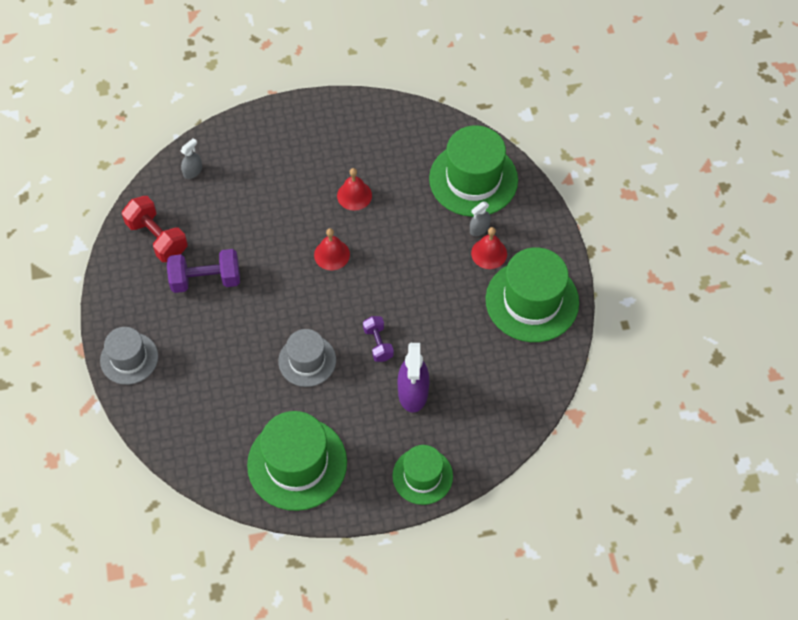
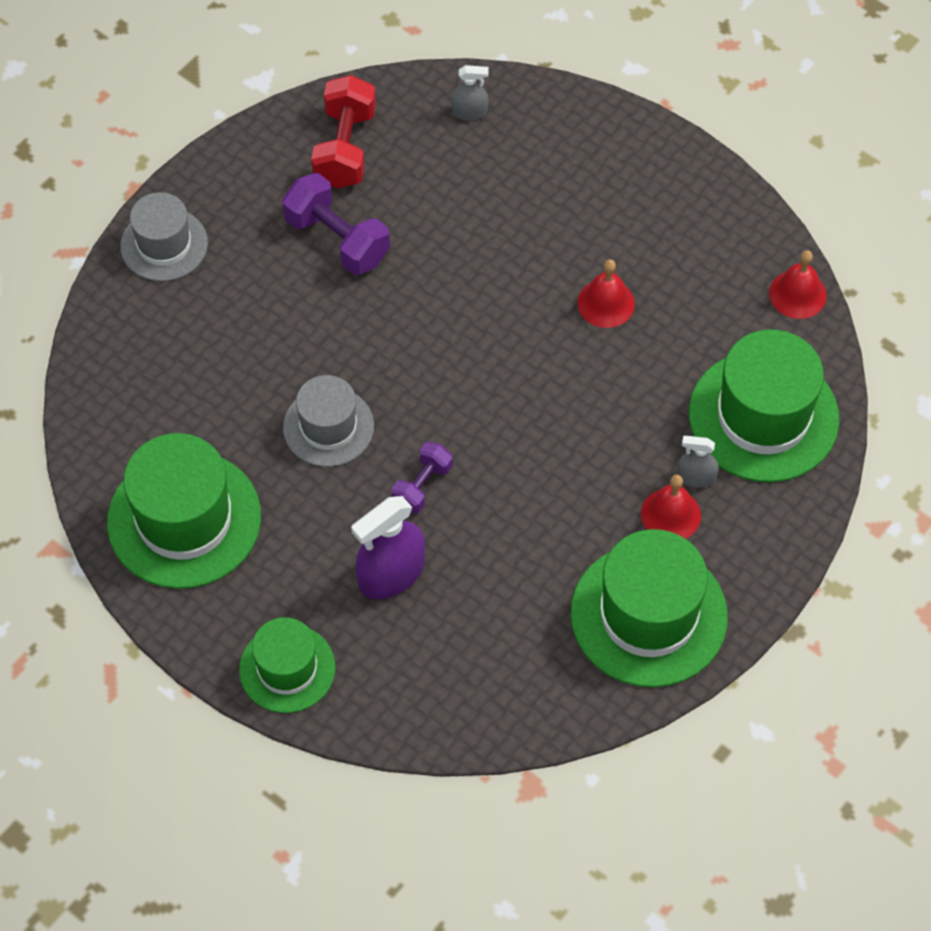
camera: 50 degrees right, 0 degrees up
red bell [314,228,350,270] -> red bell moved to [769,250,827,319]

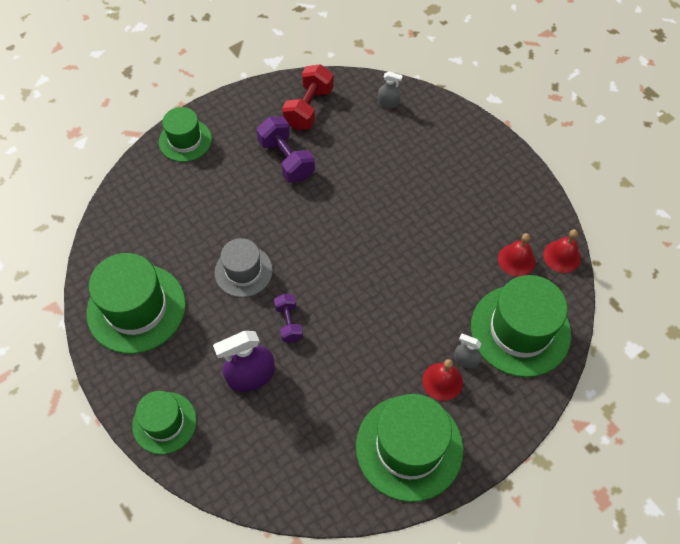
camera: 15 degrees right, 0 degrees up
grey hat [120,192,208,281] -> green hat [159,107,212,162]
purple dumbbell [391,442,453,513] -> purple dumbbell turned 60 degrees counterclockwise [274,294,303,342]
red bell [577,259,635,328] -> red bell moved to [498,233,535,277]

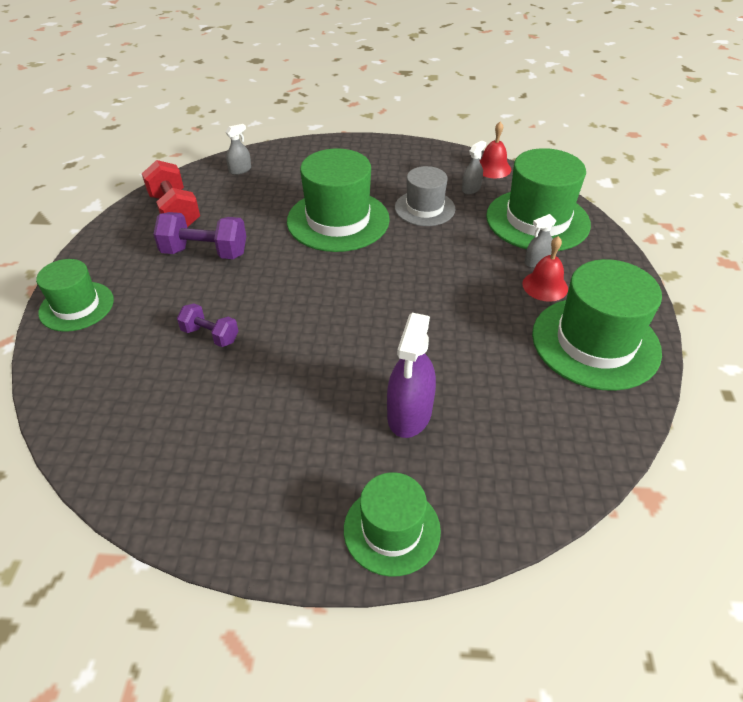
camera: 50 degrees left, 15 degrees down
green hat [86,253,186,354] -> green hat moved to [287,148,390,252]
grey hat [215,238,273,297] -> grey hat moved to [395,166,456,226]
purple dumbbell [274,294,303,342] -> purple dumbbell moved to [177,304,239,347]
red bell [498,233,535,277] -> grey spray bottle [462,141,486,194]

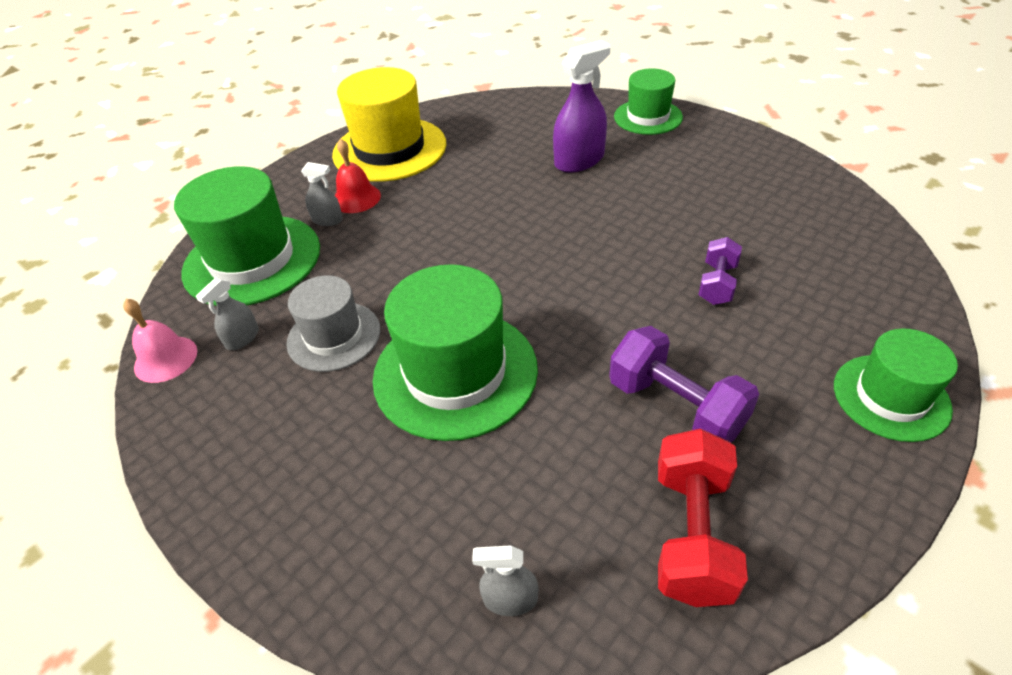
camera: 140 degrees left, 0 degrees up
purple dumbbell [177,304,239,347] -> purple dumbbell turned 45 degrees clockwise [698,237,742,305]
grey spray bottle [462,141,486,194] -> grey spray bottle turned 45 degrees counterclockwise [196,278,259,350]
red bell [480,122,511,178] -> pink bell [123,299,197,383]
green hat [532,259,662,391] -> yellow hat [332,67,446,182]

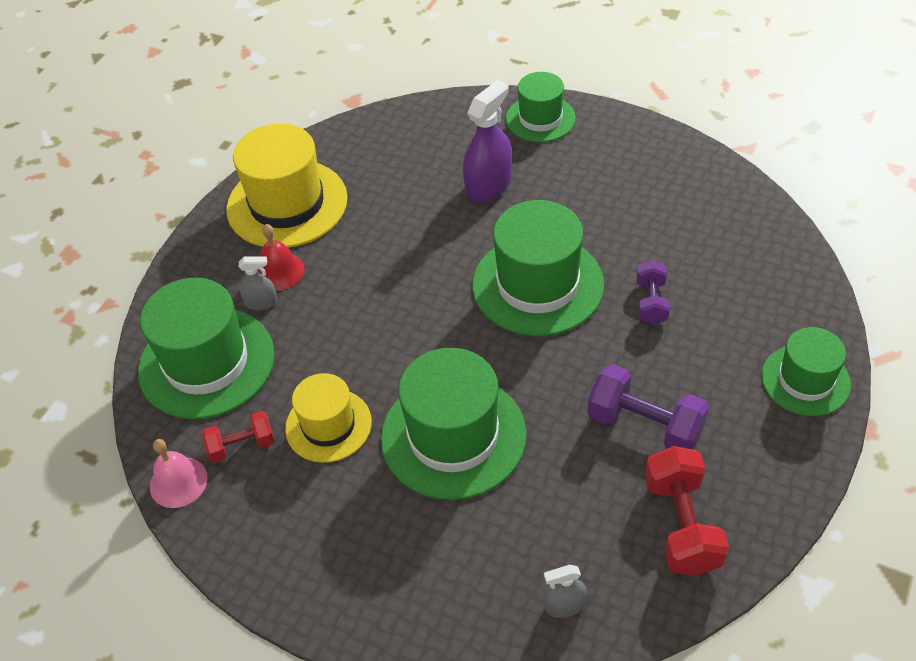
camera: 15 degrees left, 5 degrees up
grey spray bottle [196,278,259,350] -> red dumbbell [202,411,274,463]
grey hat [286,275,380,372] -> yellow hat [285,373,372,463]
none -> green hat [472,200,604,336]

